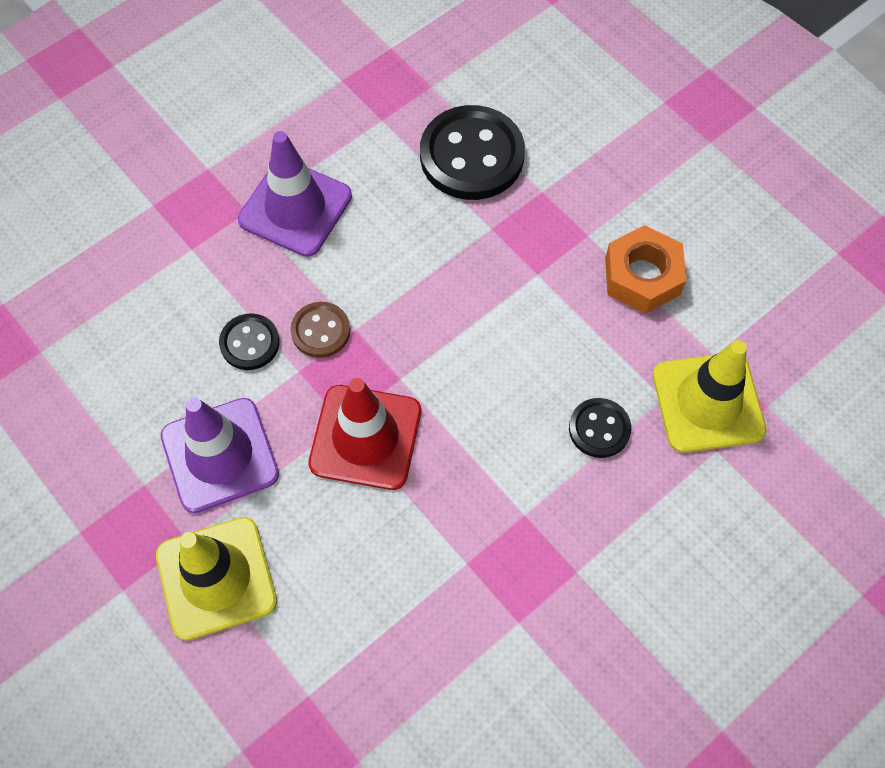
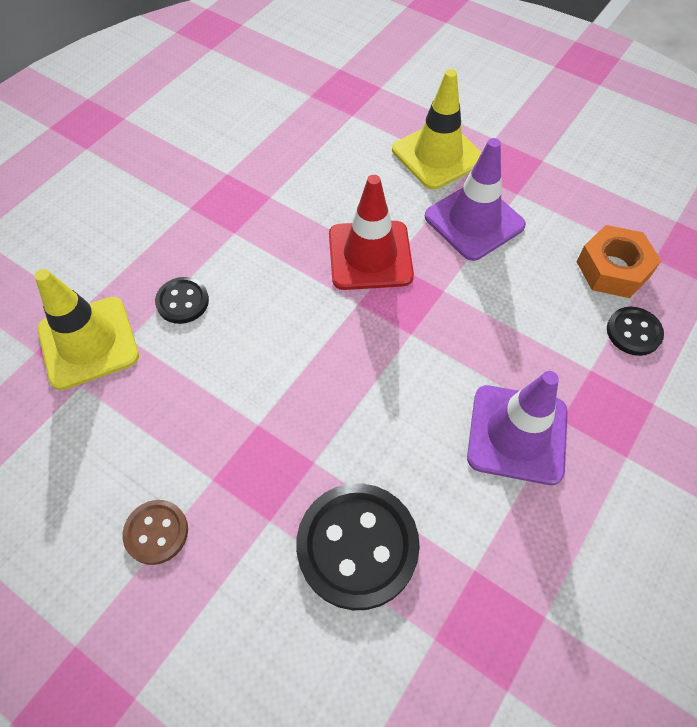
camera: 165 degrees right, 5 degrees down
black button [219,313,280,370] -> black button moved to [607,307,664,356]
brown button [290,302,350,358] -> brown button moved to [122,500,188,565]
orange nut [605,225,686,314] -> orange nut moved to [576,225,661,298]

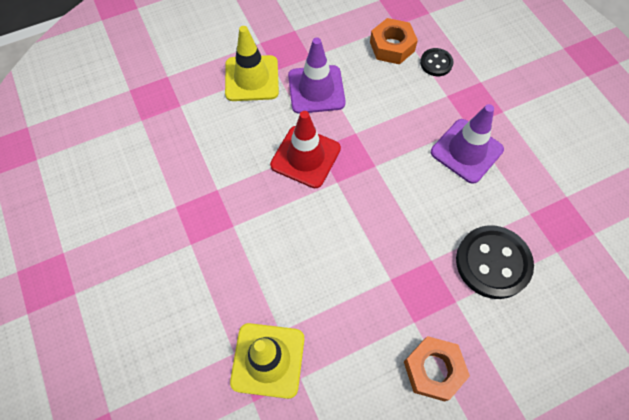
camera: 60 degrees left, 5 degrees up
brown button [122,500,188,565] -> orange nut [404,336,470,401]
black button [155,277,209,324] -> none

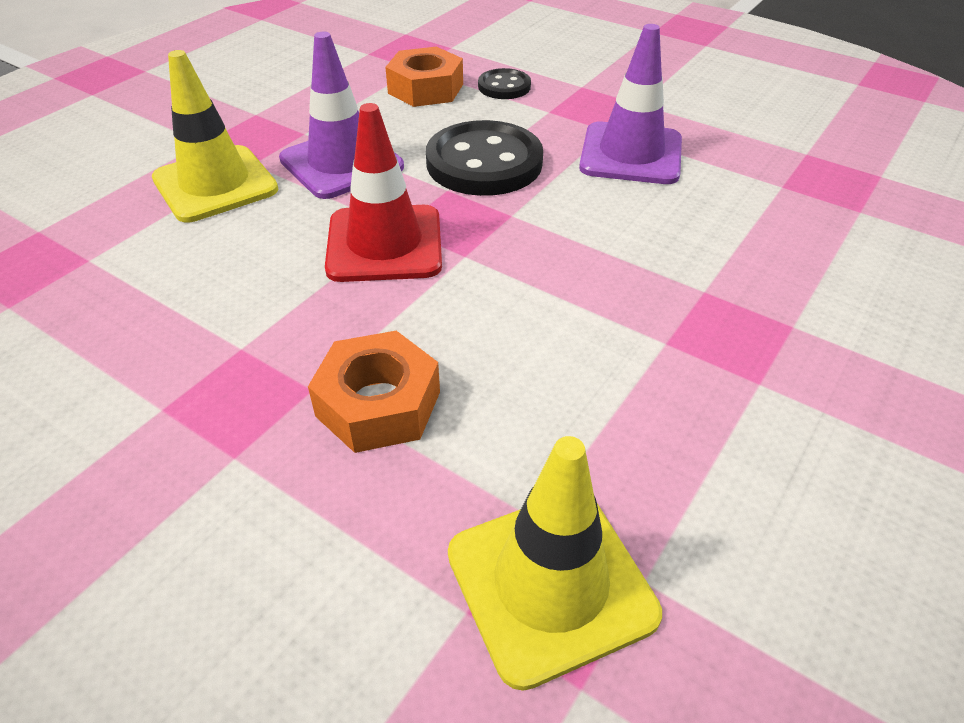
camera: 30 degrees left, 20 degrees down
orange nut [404,336,470,401] -> orange nut moved to [308,331,440,453]
black button [456,225,534,299] -> black button moved to [426,120,543,196]

